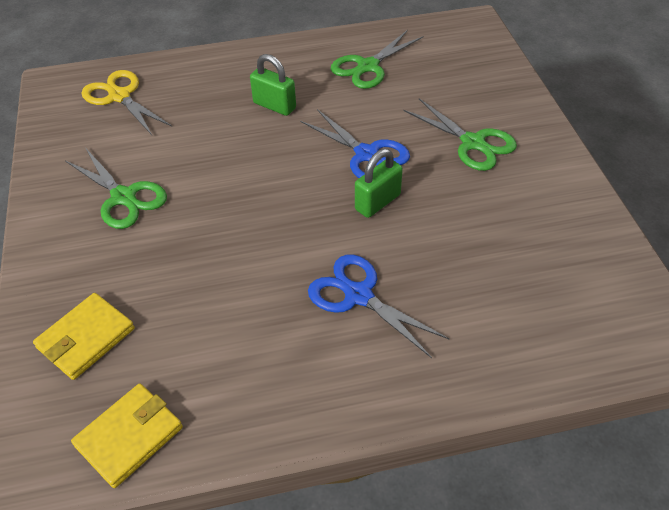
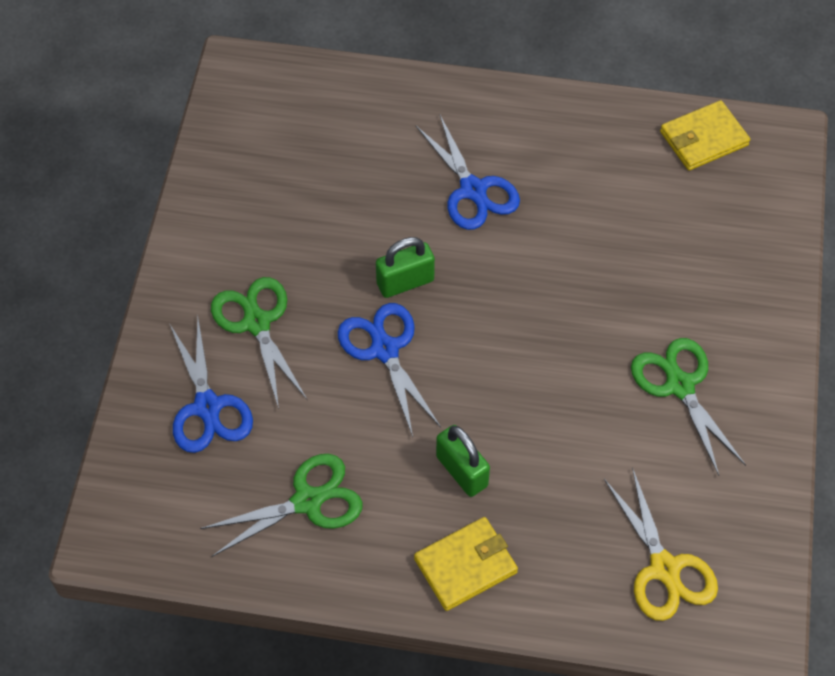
camera: 160 degrees left, 10 degrees up
yellow wallet [33,293,135,380] -> yellow wallet moved to [414,517,518,611]
none -> blue scissors [169,318,253,453]

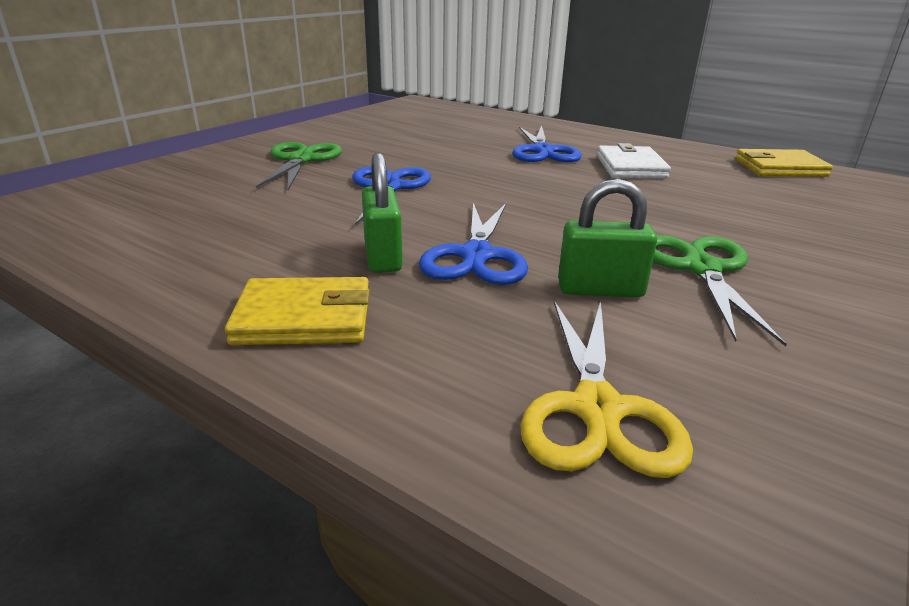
camera: 25 degrees right, 30 degrees down
blue scissors [169,318,253,453] -> blue scissors moved to [419,203,528,285]
green scissors [200,454,363,557] -> none
green padlock [376,237,435,298] -> green padlock moved to [558,179,657,297]
none -> white wallet [597,143,671,179]

